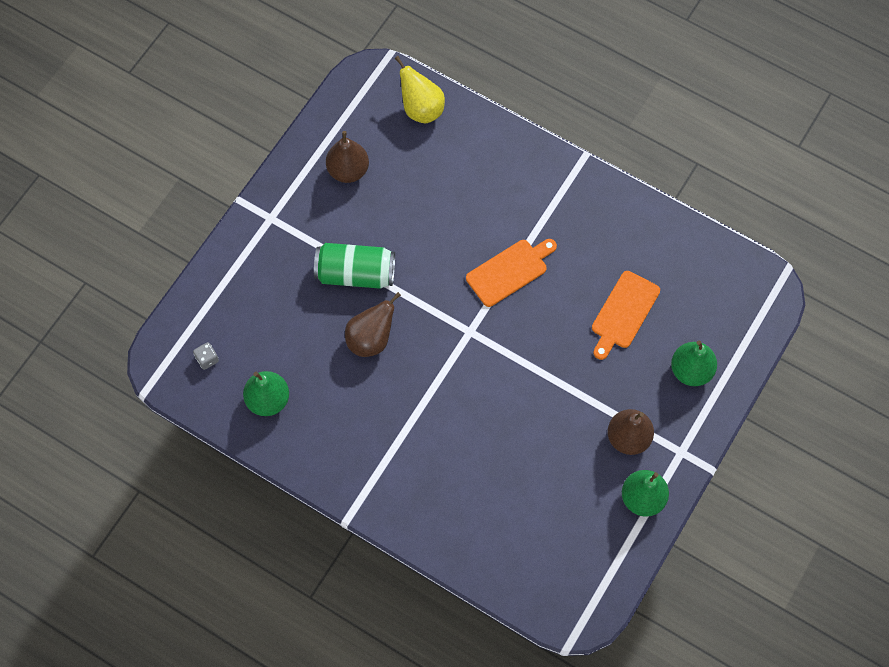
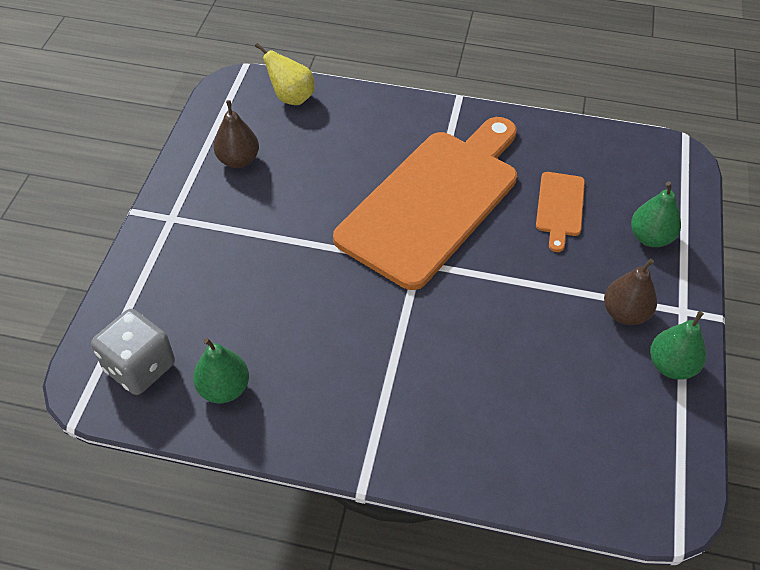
camera: 20 degrees left, 15 degrees down
grey dice [193,342,219,370] -> grey dice [91,309,175,395], size x2.50
green can [314,243,395,289] -> none
brown pear [345,292,401,357] -> none
orange cutting board [466,239,557,307] -> orange cutting board [333,117,517,290], size x2.40

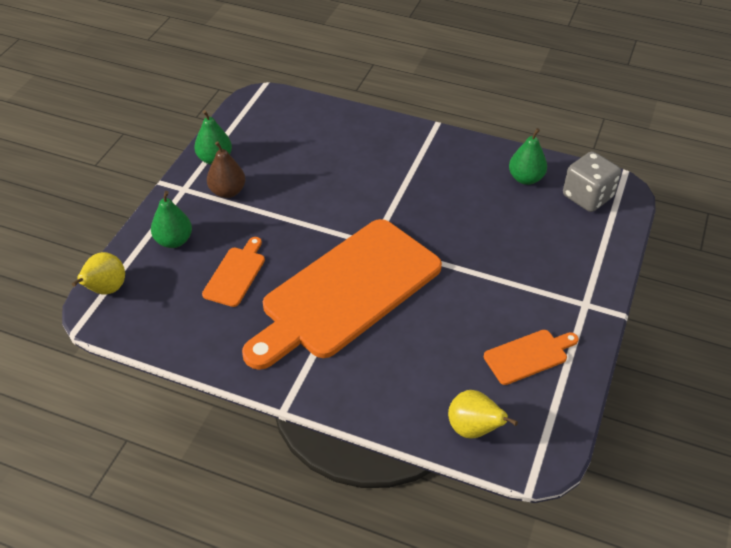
camera: 170 degrees left, 5 degrees down
brown pear [213,100,259,168] -> orange cutting board [484,330,579,385]
none -> yellow pear [72,252,125,295]

